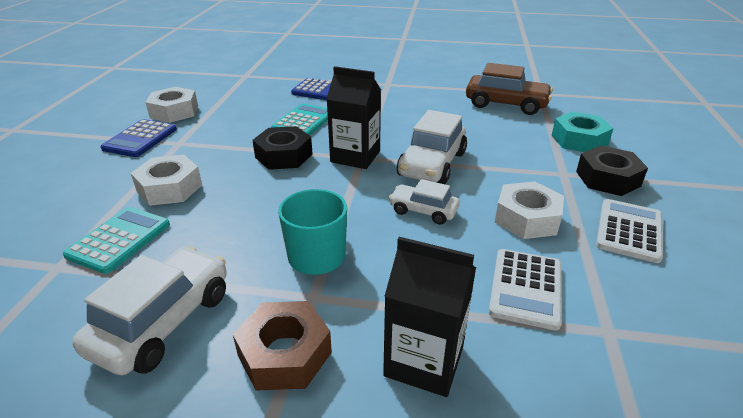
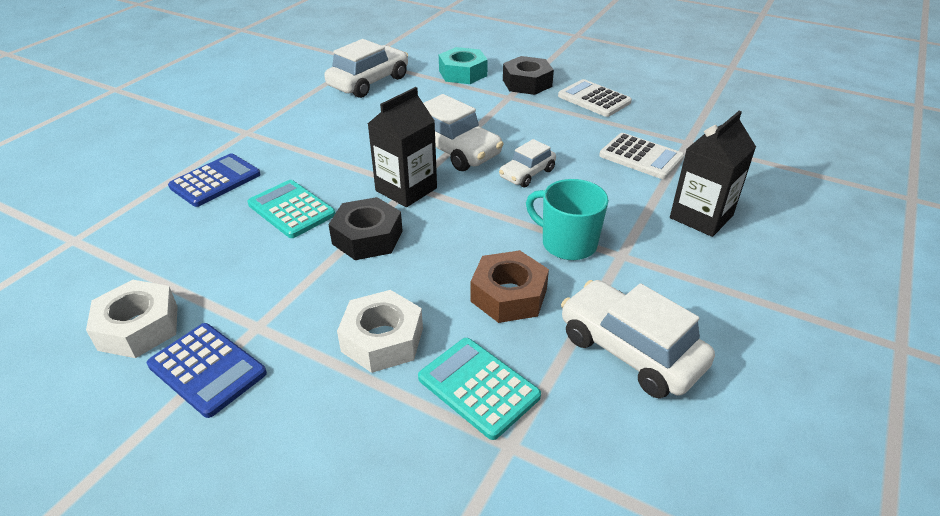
camera: 70 degrees left, 5 degrees up
brown nut [233,301,332,391] -> brown nut moved to [471,250,549,323]
brown car [466,63,553,115] -> white car [324,39,408,98]
white nut [495,181,564,239] -> none

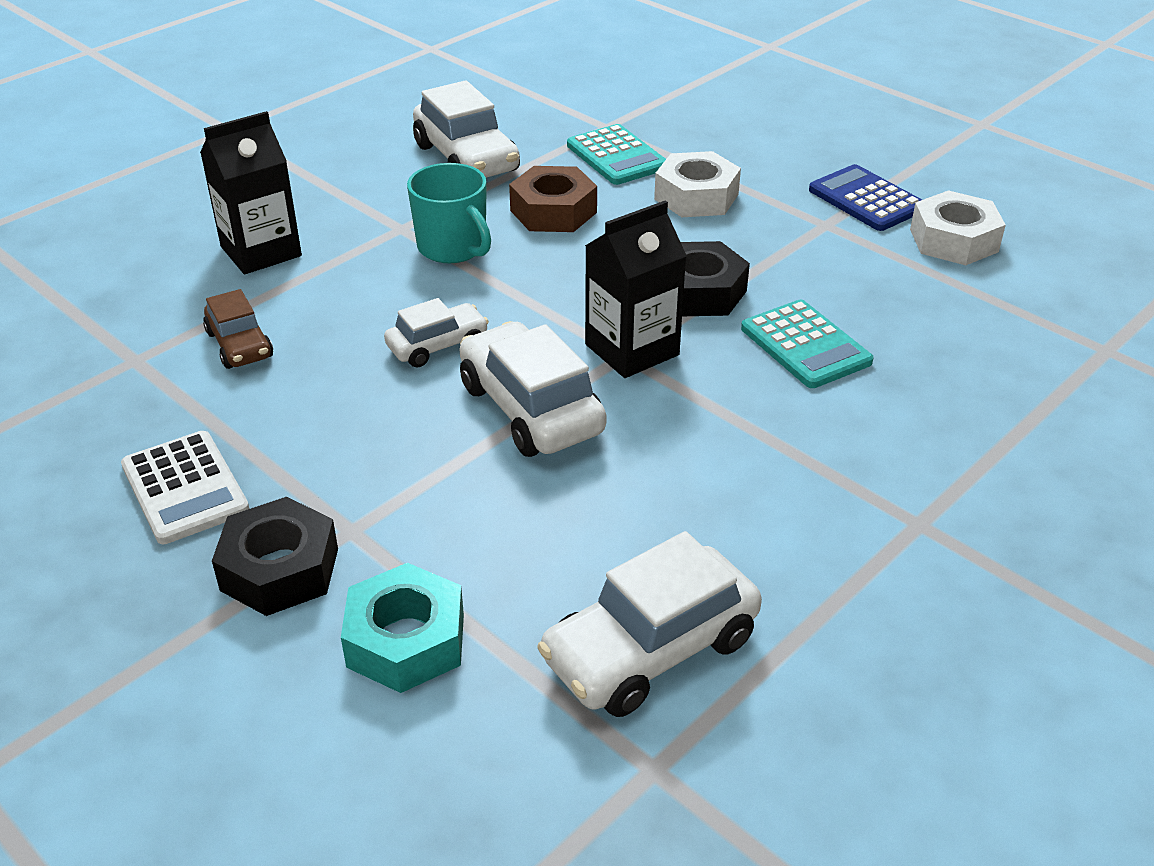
camera: 165 degrees left, 0 degrees up
blue calculator [168,154,261,207] -> none
white calculator [599,133,684,179] -> brown car [203,289,273,369]

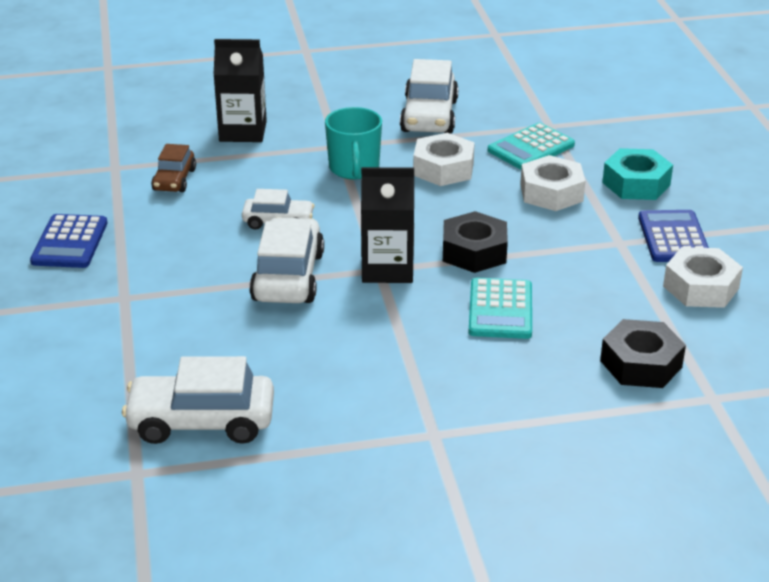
camera: 35 degrees right, 5 degrees down
white calculator [121,431,249,544] -> blue calculator [30,214,107,268]
black nut [212,497,338,616] -> black nut moved to [600,319,686,388]
turquoise nut [341,563,464,693] -> turquoise nut moved to [602,148,673,200]
brown nut [509,166,597,232] -> white nut [413,133,475,186]
turquoise calculator [567,124,666,185] -> turquoise calculator turned 45 degrees clockwise [488,122,575,170]

